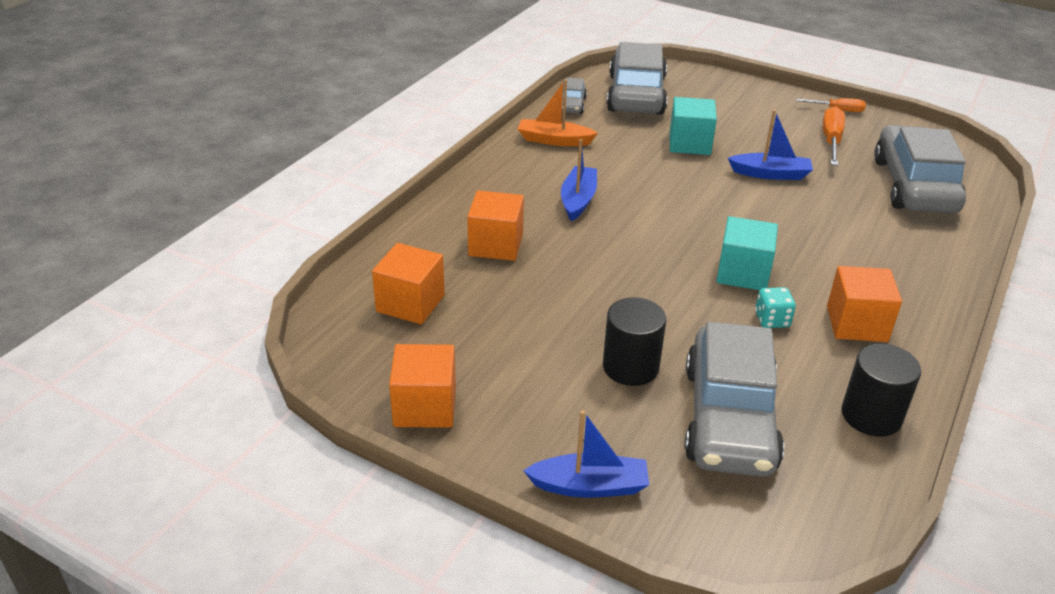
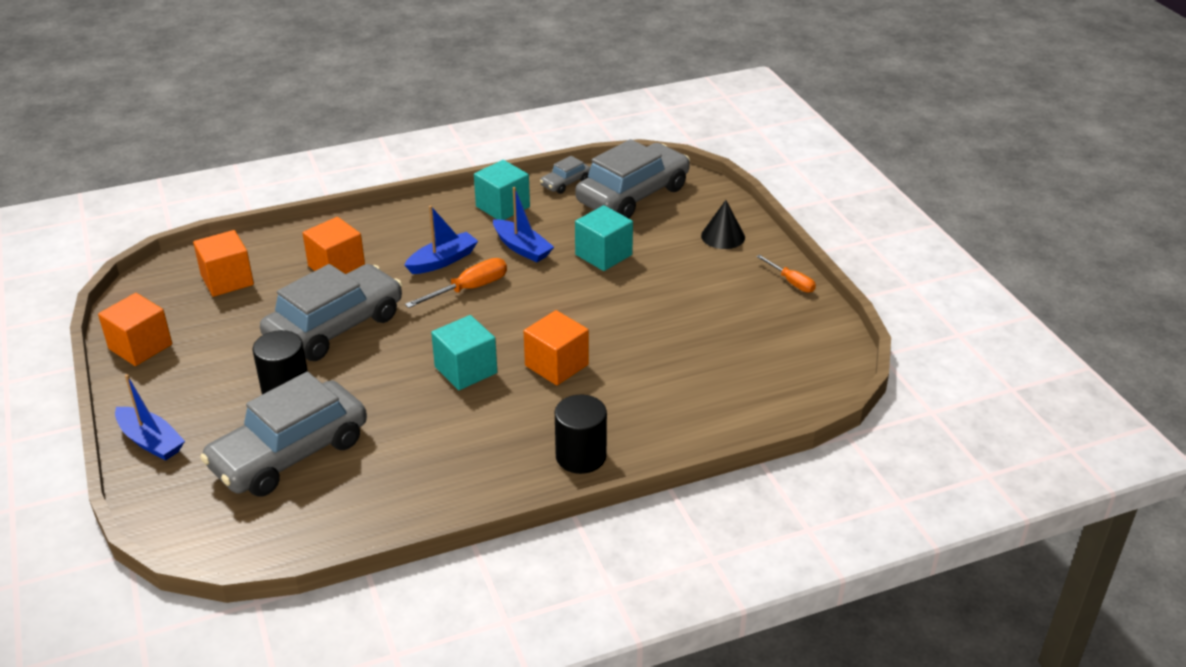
camera: 40 degrees right, 0 degrees up
orange boat [518,79,598,146] -> turquoise cube [474,160,530,220]
blue boat [728,110,813,180] -> blue boat moved to [493,187,554,262]
turquoise dice [755,287,796,328] -> none
orange screwdriver [823,107,845,166] -> orange screwdriver moved to [405,258,507,308]
orange cube [827,266,902,342] -> orange cube moved to [523,310,589,386]
black cylinder [842,344,921,437] -> black cylinder moved to [555,395,607,474]
grey car [874,125,966,213] -> grey car moved to [260,264,402,361]
none -> black cone [701,200,745,249]

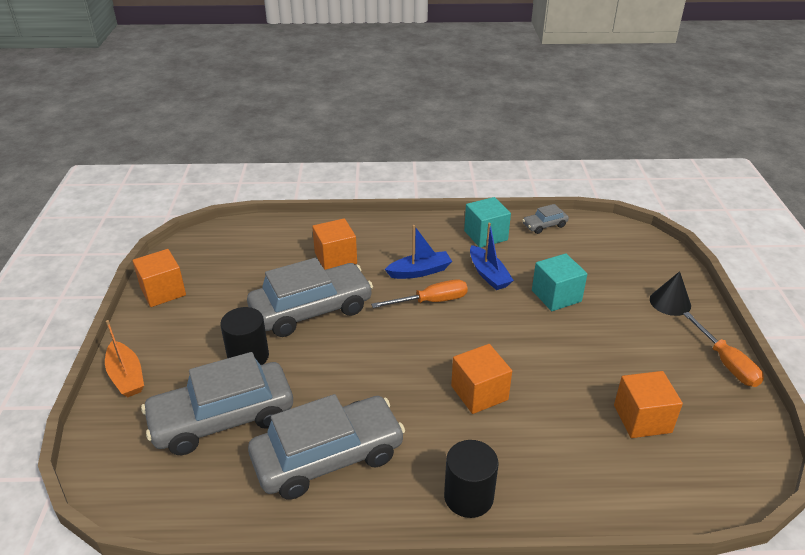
camera: 20 degrees right, 0 degrees up
blue boat [115,374,185,461] -> orange boat [105,320,144,397]
orange cube [193,230,254,297] -> orange cube moved to [614,371,683,438]
turquoise cube [431,315,497,390] -> none
grey car [575,139,690,218] -> grey car moved to [248,394,405,500]
orange screwdriver [757,255,816,293] -> orange screwdriver [683,312,764,387], size x1.52

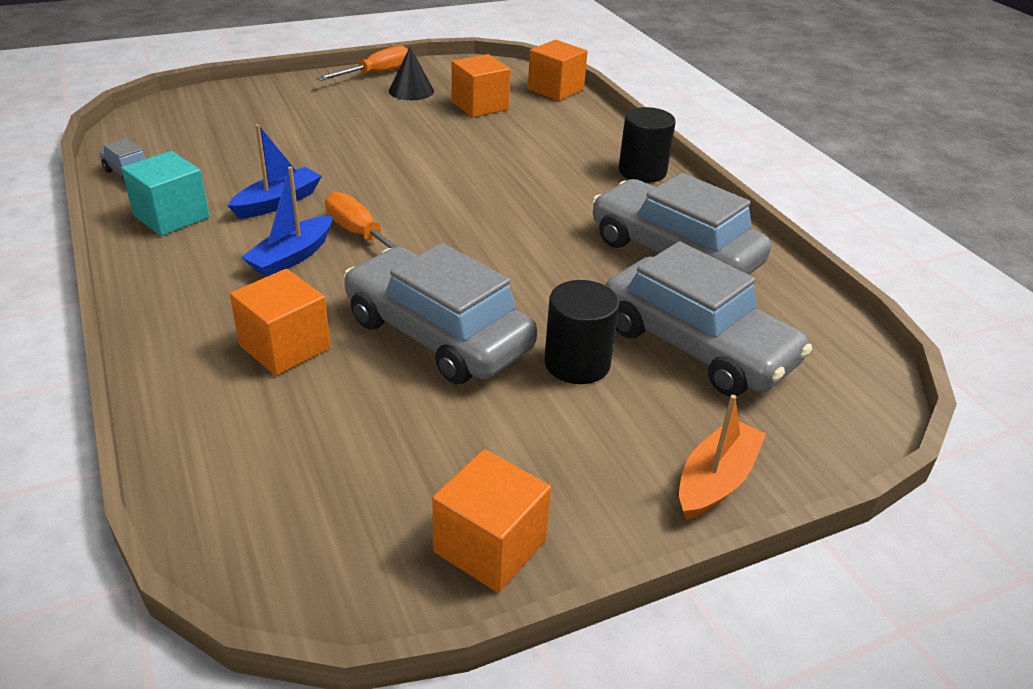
camera: 115 degrees left, 0 degrees up
blue boat [385,225,452,279] -> blue boat turned 105 degrees counterclockwise [241,167,332,277]
orange cube [451,344,512,414] -> orange cube moved to [528,40,588,101]
turquoise cube [532,253,587,311] -> none
black cone [650,271,691,316] -> black cone moved to [389,47,434,100]

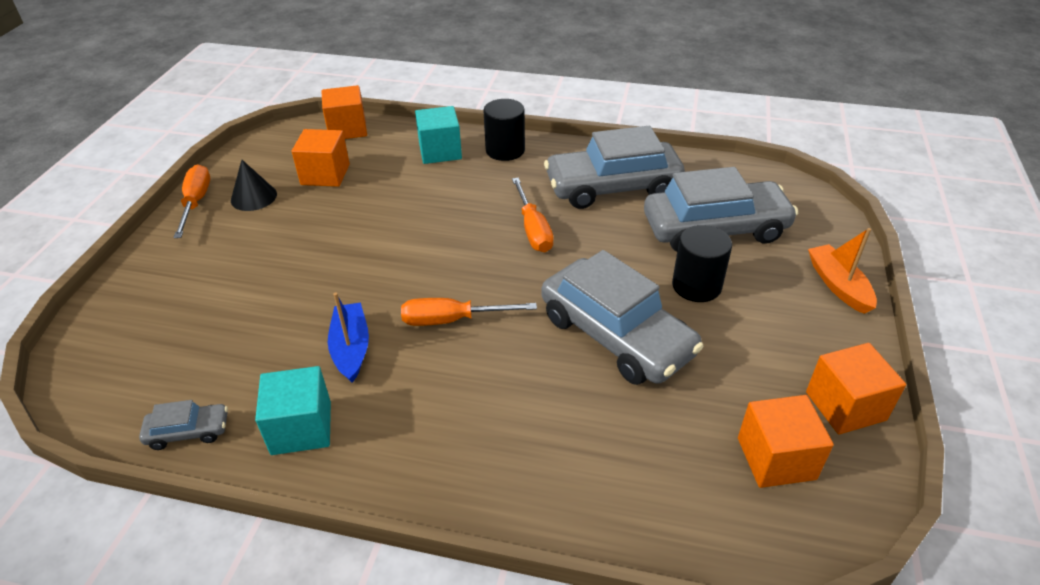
camera: 50 degrees left, 5 degrees up
orange cube [230,269,330,376] -> orange cube moved to [738,395,834,488]
blue boat [241,167,332,277] -> none
grey car [344,243,537,384] -> grey car turned 120 degrees counterclockwise [541,250,704,385]
none -> turquoise cube [415,106,462,164]
none -> orange screwdriver [512,178,554,252]

